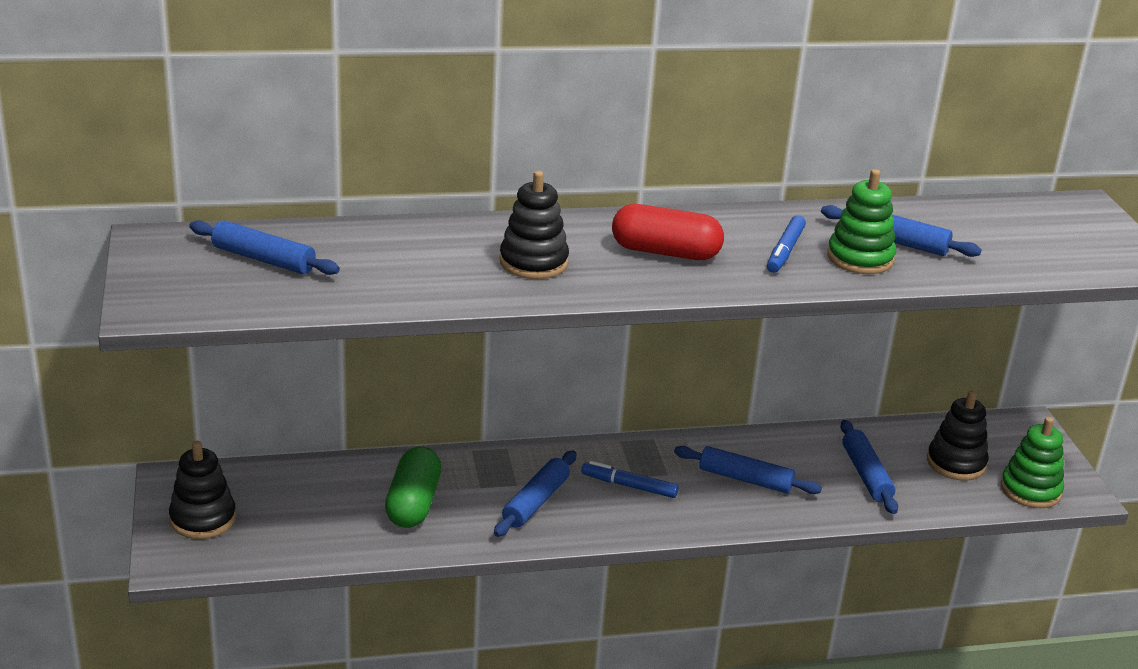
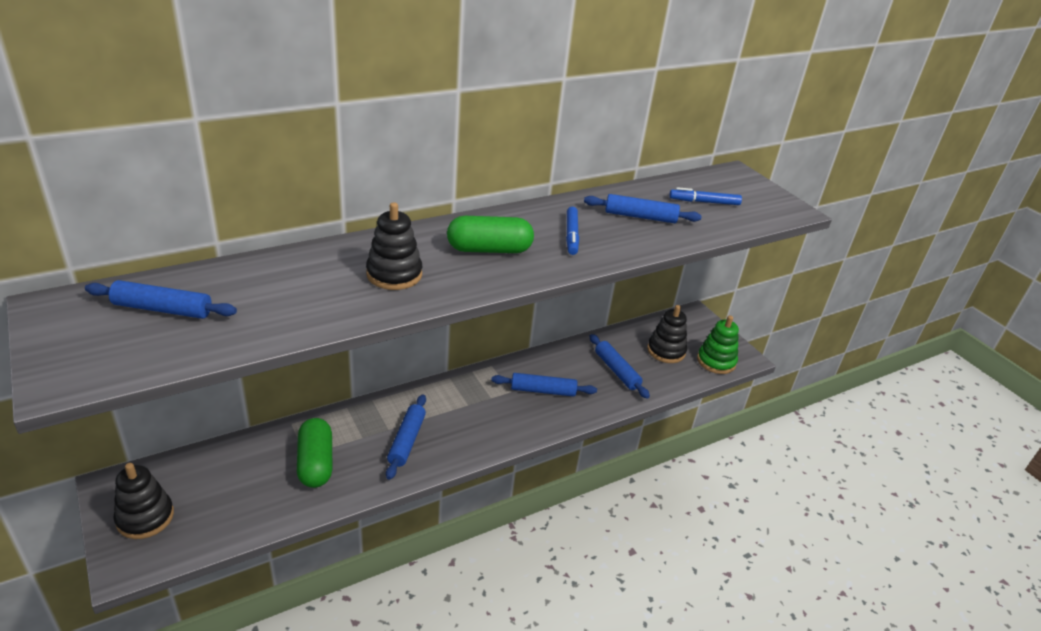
camera: 20 degrees left, 5 degrees up
blue marker [581,461,679,498] -> blue marker moved to [669,187,742,205]
red capsule [612,204,724,260] -> green capsule [447,216,534,253]
green stacking toy [827,169,896,274] -> none

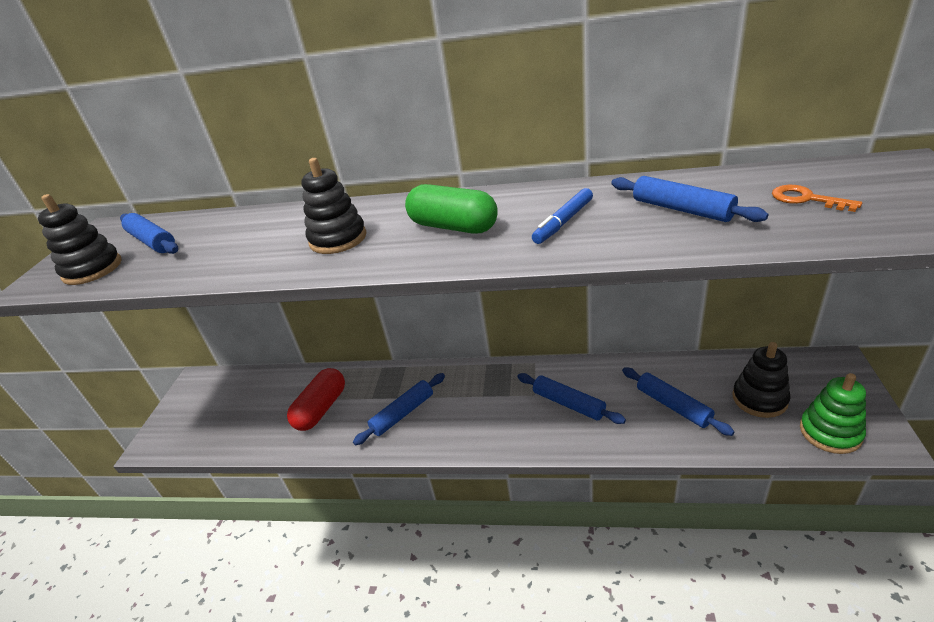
camera: 45 degrees right, 0 degrees up
black stacking toy [114,463,174,539] -> black stacking toy moved to [38,194,122,285]
green capsule [297,418,332,488] -> red capsule [287,368,345,431]
blue rolling pin [589,334,650,399] -> blue rolling pin turned 45 degrees counterclockwise [622,367,734,436]
blue marker [669,187,742,205] -> orange key [772,185,862,212]

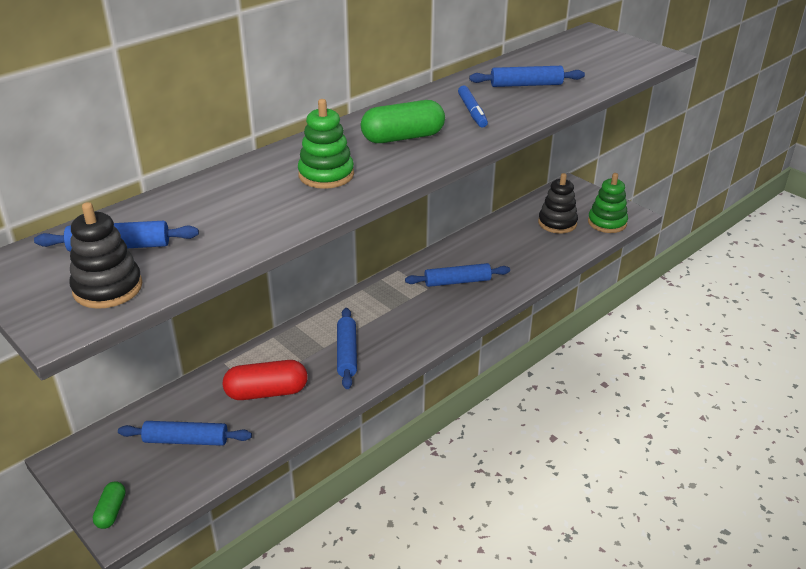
camera: 55 degrees left, 0 degrees up
red capsule [287,368,345,431] -> red capsule turned 75 degrees counterclockwise [223,360,308,400]
black stacking toy [301,158,366,254] -> green stacking toy [298,99,354,189]
blue rolling pin [622,367,734,436] -> blue rolling pin moved to [118,421,252,446]
orange key [772,185,862,212] -> none
none -> green capsule [93,481,126,529]

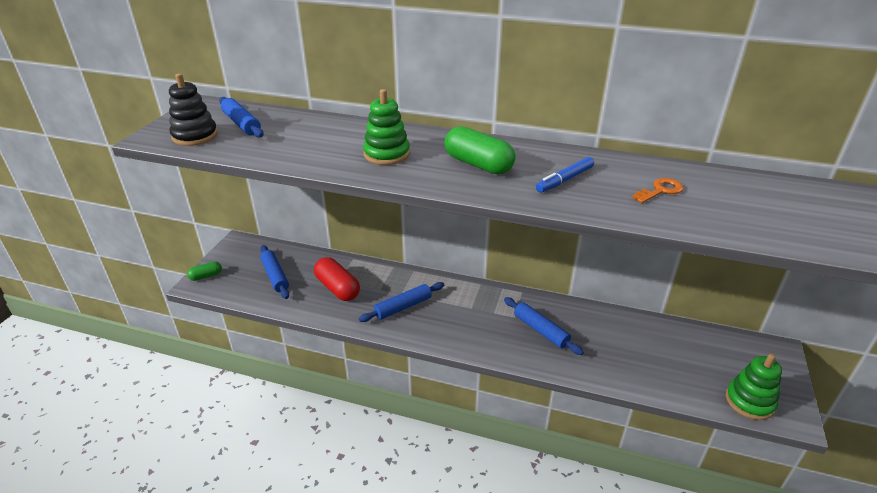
camera: 60 degrees right, 0 degrees up
blue rolling pin [469,66,585,87] -> orange key [632,178,683,203]
black stacking toy [538,173,578,234] -> none

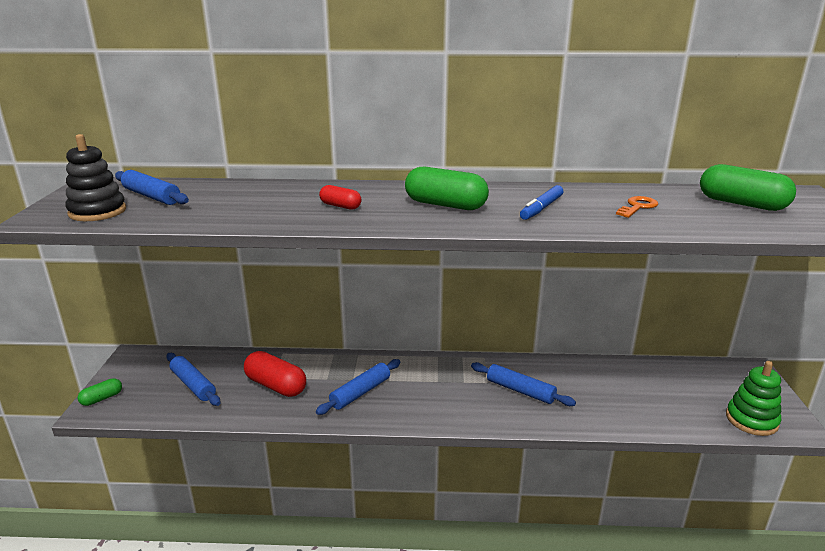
camera: 15 degrees left, 10 degrees down
green stacking toy [363,89,410,165] -> red capsule [319,185,362,210]
none -> green capsule [700,164,796,211]

